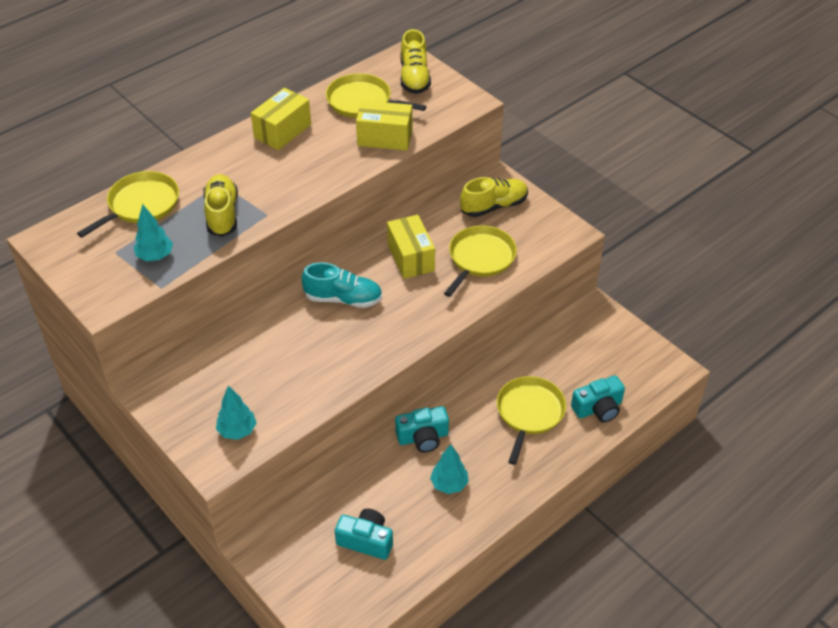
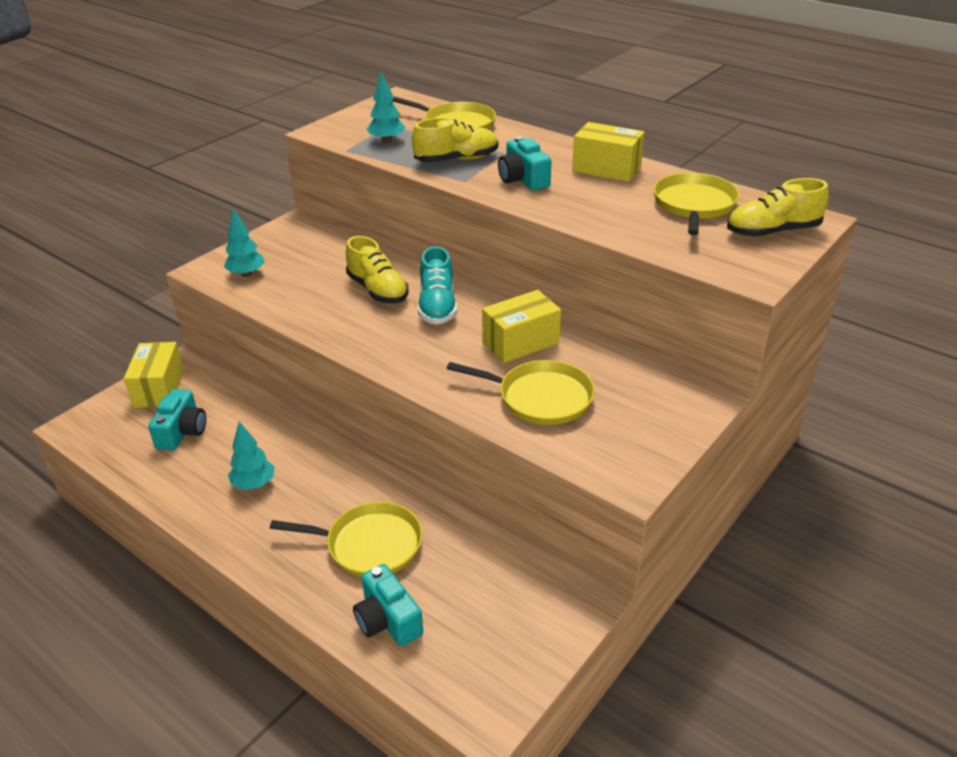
camera: 80 degrees right, 10 degrees down
yellow box [356,100,412,151] -> yellow box moved to [124,342,184,408]
turquoise camera [395,406,449,453] -> turquoise camera moved to [498,136,551,190]
yellow shoe [460,177,528,217] -> yellow shoe moved to [346,236,409,304]

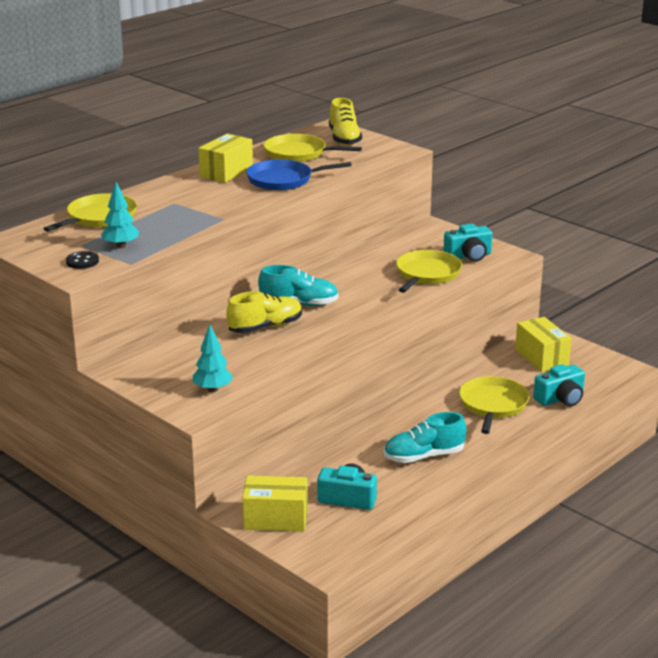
camera: 85 degrees left, 10 degrees down
turquoise tree [228,421,275,490] -> turquoise shoe [384,412,466,463]
yellow shoe [412,118,498,163] -> none
yellow box [482,290,561,363] -> yellow box moved to [515,317,572,372]
turquoise camera [498,136,551,190] -> turquoise camera moved to [443,224,492,262]
none -> black button [66,251,99,269]
none -> blue pan [246,159,352,190]

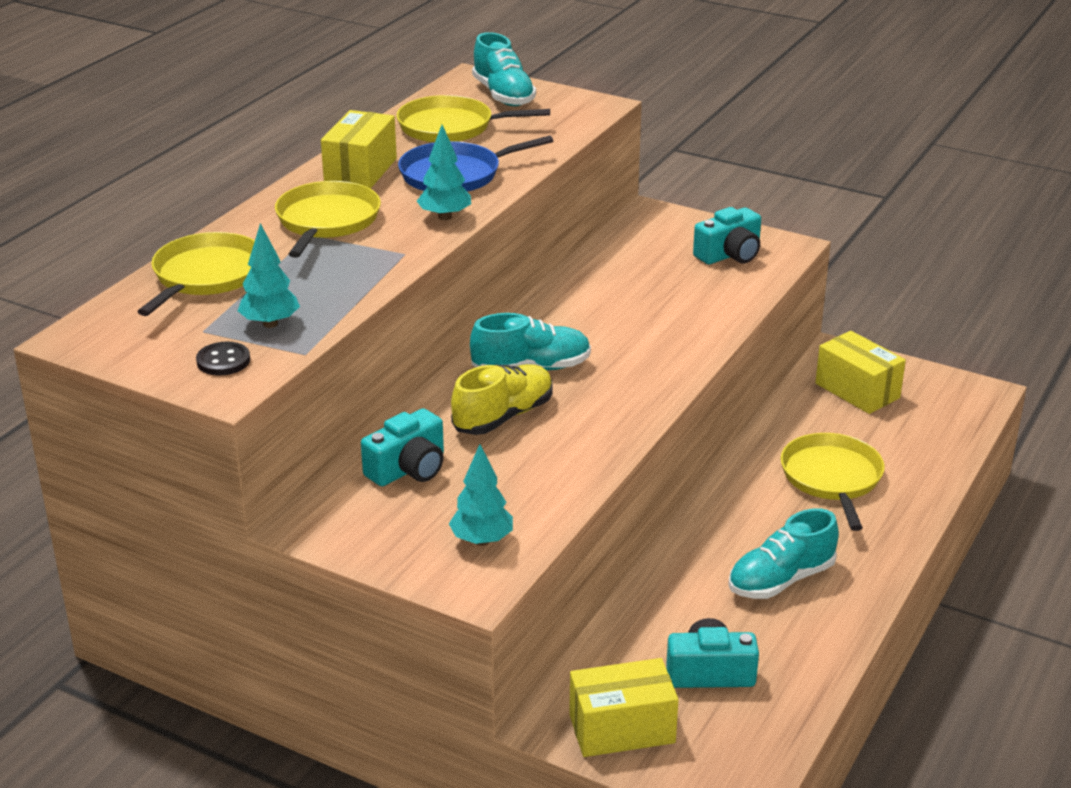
camera: 15 degrees left, 5 degrees up
yellow shoe [329,98,362,146] -> turquoise shoe [472,32,536,106]
yellow pan [396,250,462,293] -> yellow pan moved to [275,181,381,258]
turquoise camera [533,364,585,407] -> turquoise camera moved to [361,408,444,486]
none -> turquoise tree [417,125,471,220]

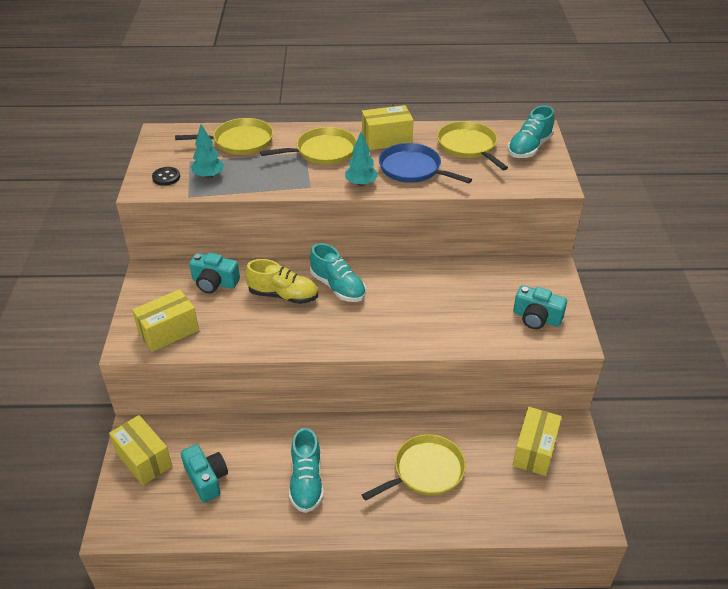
camera: 60 degrees right, 10 degrees up
turquoise tree [449,444,513,546] -> yellow box [132,289,199,352]
turquoise shoe [728,508,839,599] -> turquoise shoe turned 120 degrees counterclockwise [289,428,324,513]

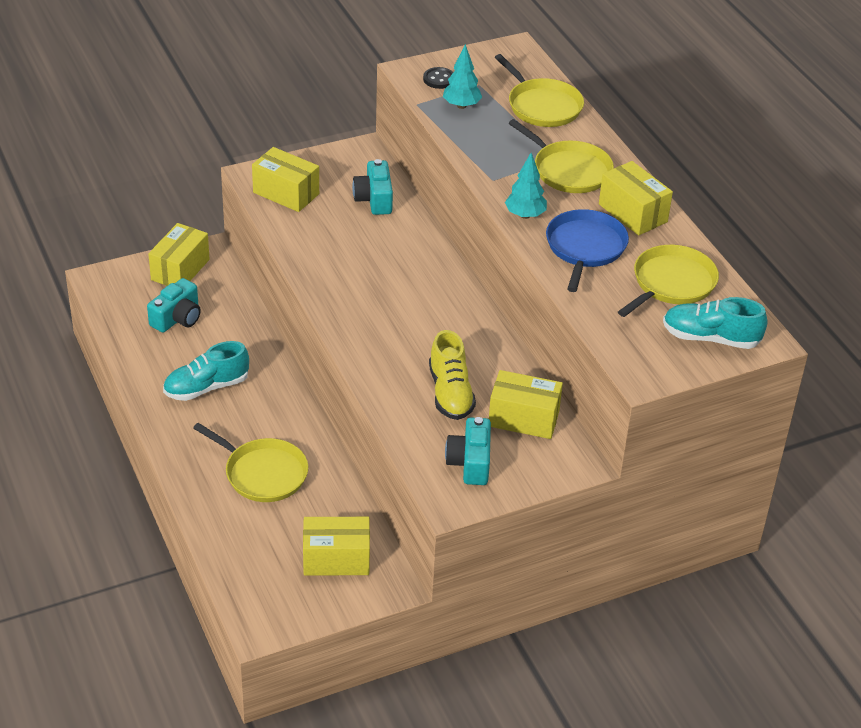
camera: 65 degrees right, 0 degrees up
yellow shoe [245,259,318,304] -> yellow shoe moved to [429,330,476,420]
turquoise shoe [310,243,366,302] -> none
none -> yellow box [489,370,563,439]

